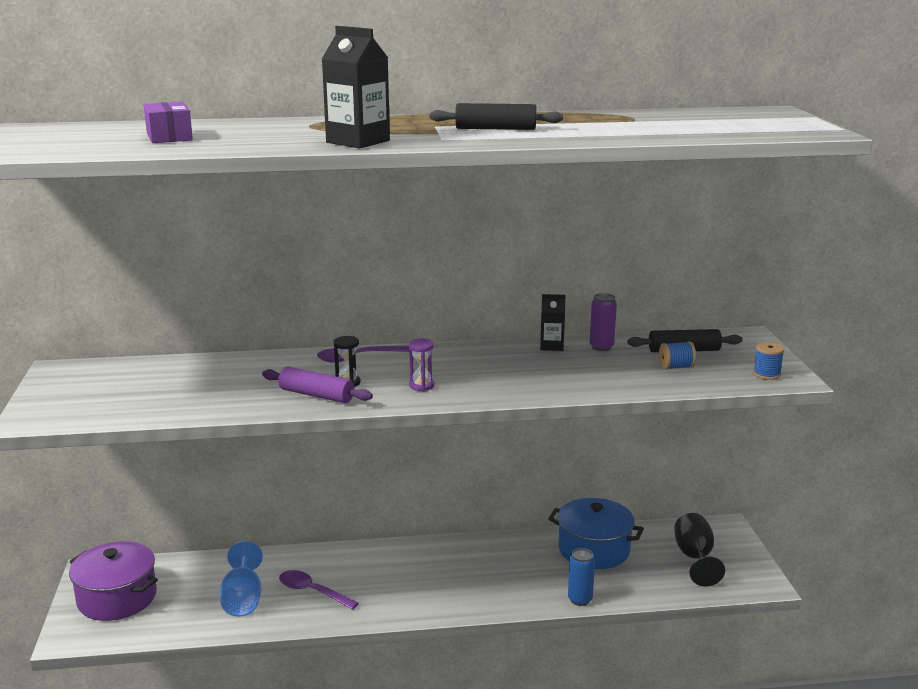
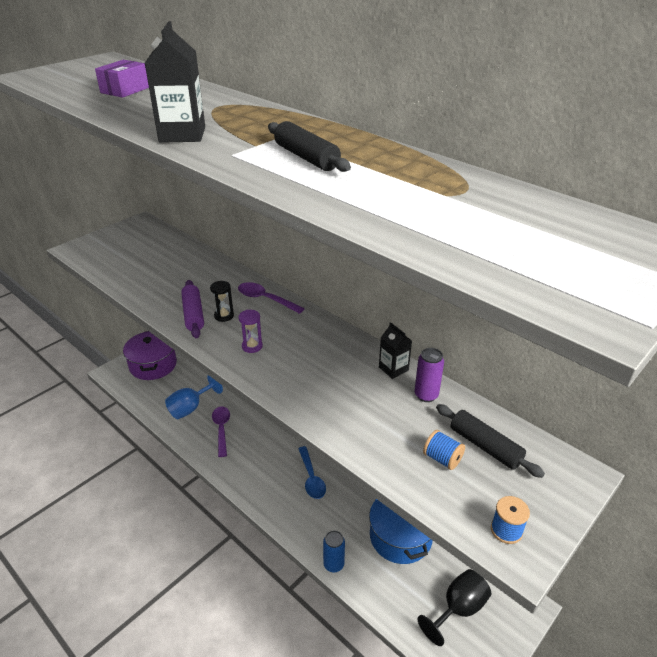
camera: 50 degrees right, 15 degrees up
none -> blue spoon [298,446,326,499]

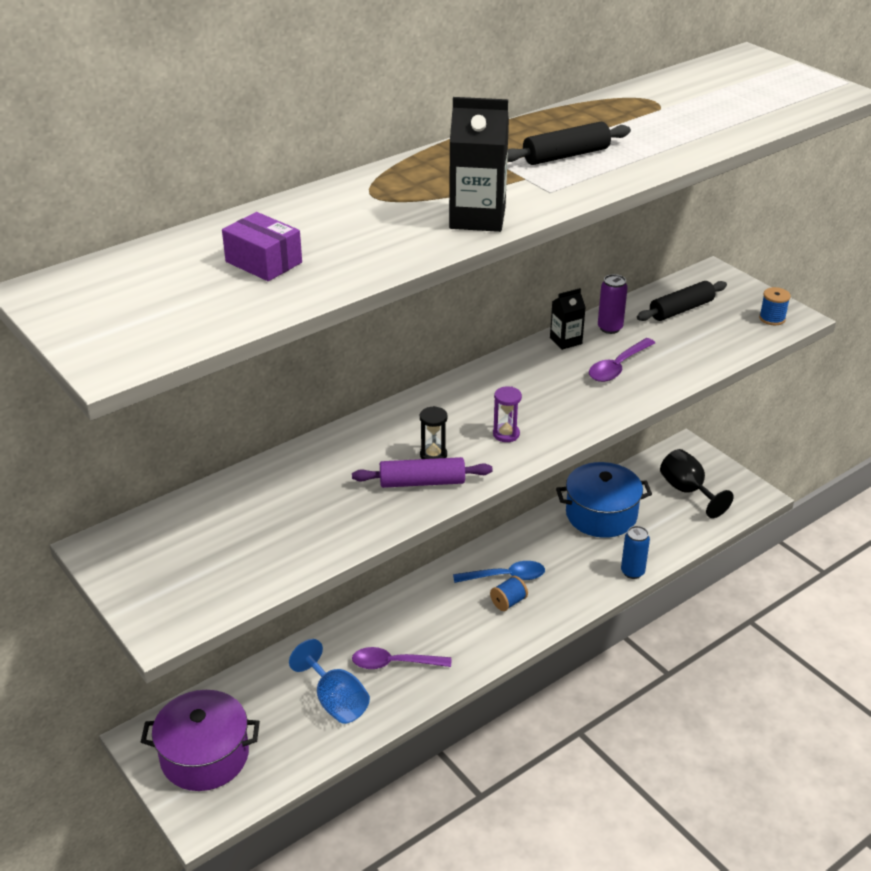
camera: 80 degrees left, 0 degrees up
purple spoon [238,282,305,314] -> purple spoon moved to [589,338,655,382]
blue spool [423,430,465,470] -> blue spool moved to [490,576,528,611]

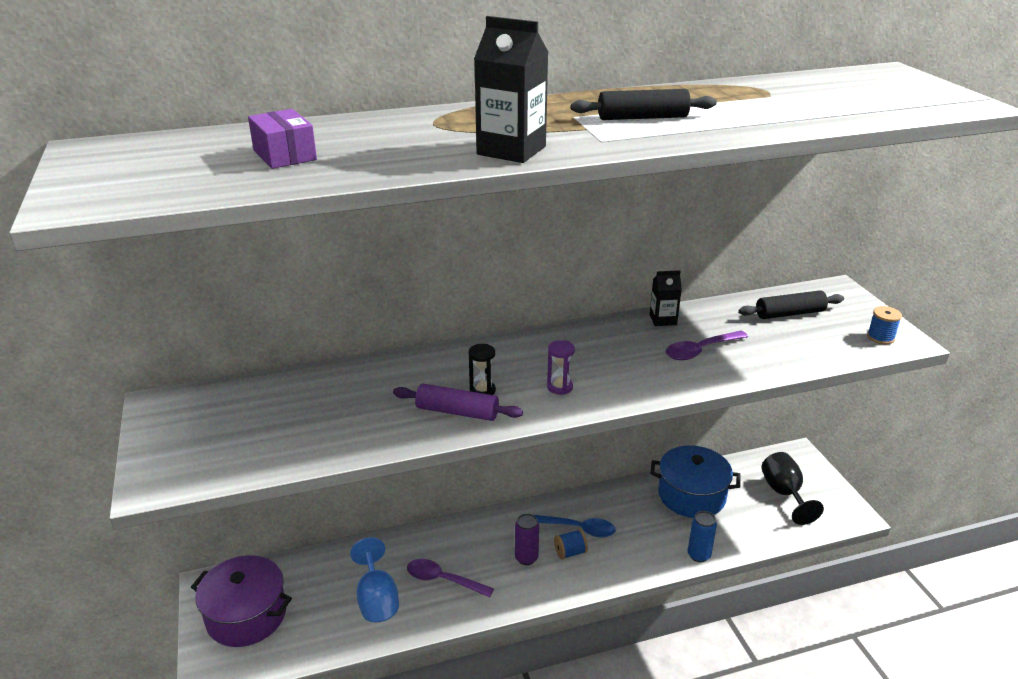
camera: 20 degrees right, 5 degrees down
purple can [598,274,628,334] -> purple can moved to [515,513,539,565]

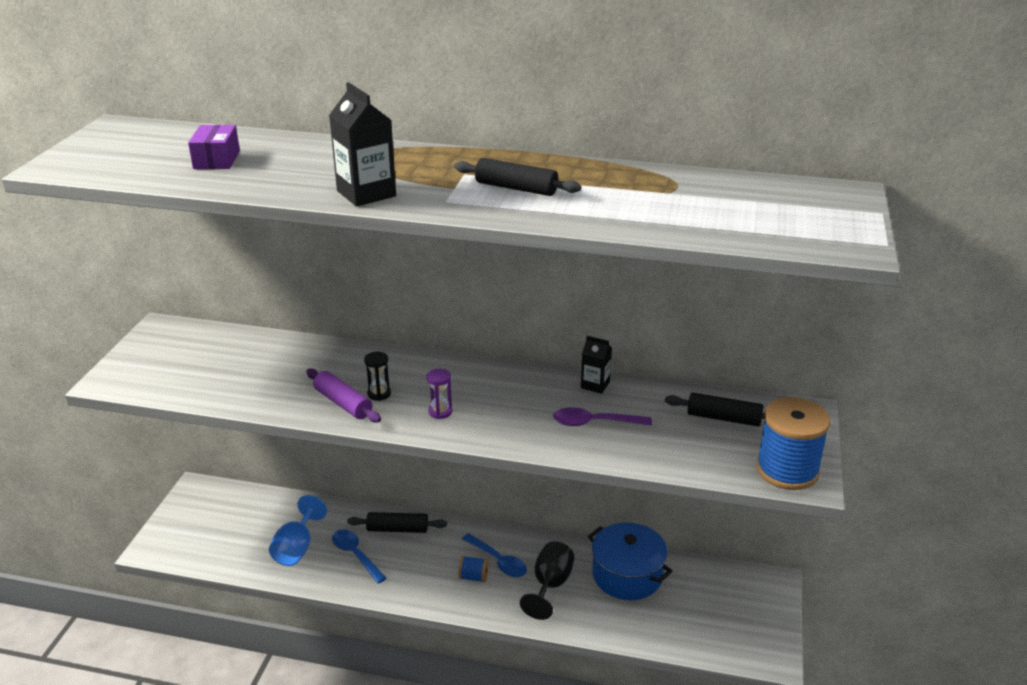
camera: 30 degrees right, 0 degrees up
purple pot [191,555,292,647] -> none
purple spoon [407,559,494,597] -> blue spoon [332,530,387,583]
purple can [515,513,539,565] -> none
blue can [688,511,717,562] -> none
black goblet [761,452,824,525] -> black goblet moved to [520,541,575,620]
blue spool [867,306,902,345] -> blue spool [756,397,831,490], size x2.17
none -> black rolling pin [347,512,447,533]

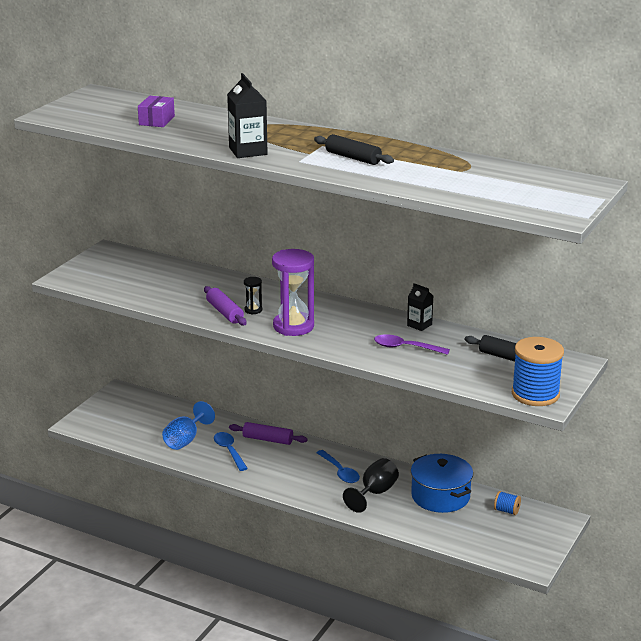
camera: 15 degrees right, 5 degrees down
black rolling pin [347,512,447,533] -> purple rolling pin [229,422,308,445]
purple hourglass [427,369,452,419] -> purple hourglass [272,249,314,336], size x2.24
blue spool [458,556,489,583] -> blue spool moved to [494,491,521,515]

